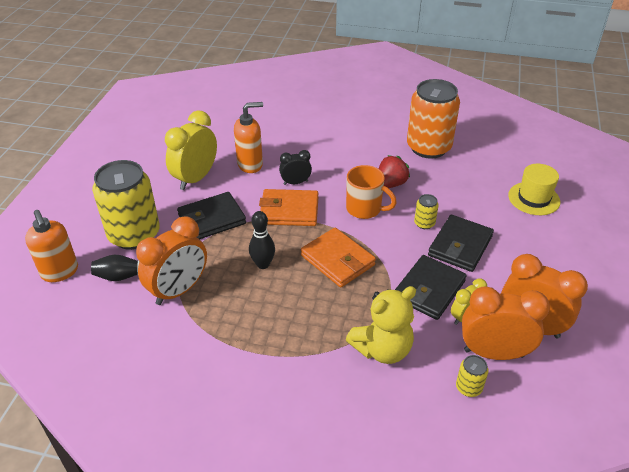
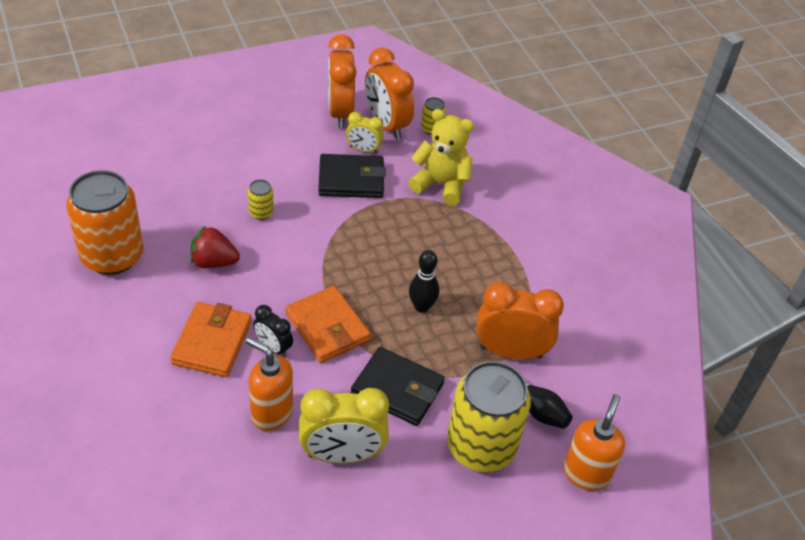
camera: 130 degrees left, 5 degrees up
orange wallet [301,228,376,288] -> orange wallet moved to [170,302,252,377]
orange mug [346,165,397,219] -> none
black wallet [428,215,494,272] -> none
yellow hat [508,164,560,215] -> none

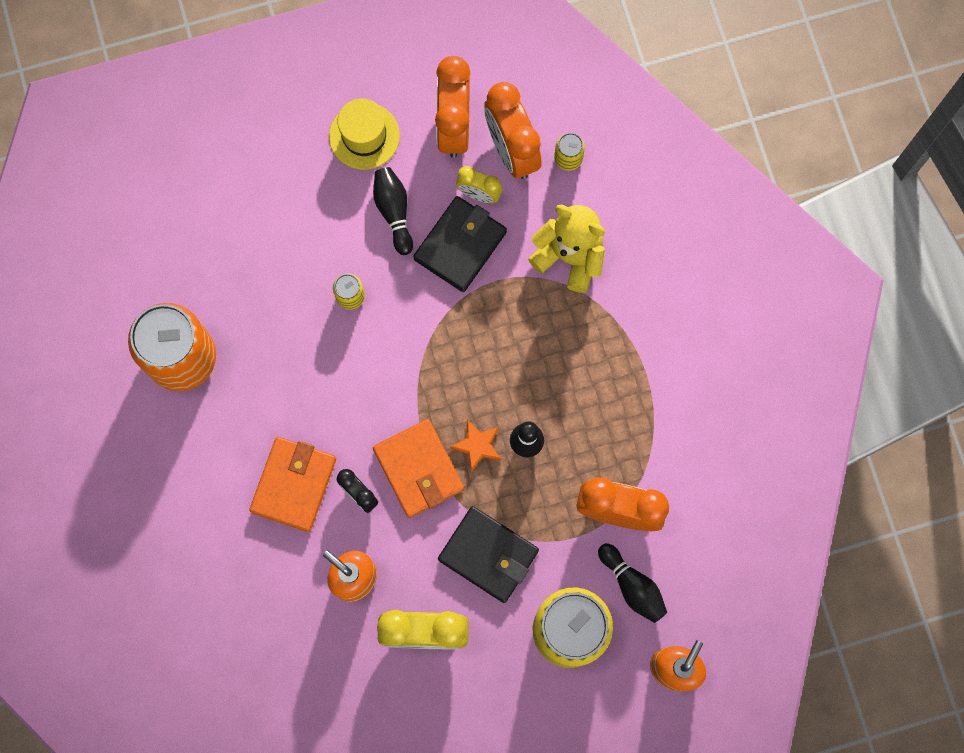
camera: 10 degrees right, 30 degrees up
red strawberry [190,226,240,268] -> none
black wallet [318,154,386,198] -> black wallet turned 60 degrees counterclockwise [413,196,507,292]
none -> yellow hat [329,99,400,170]
none -> black bowling pin [373,167,413,255]
none -> orange star [450,420,501,472]

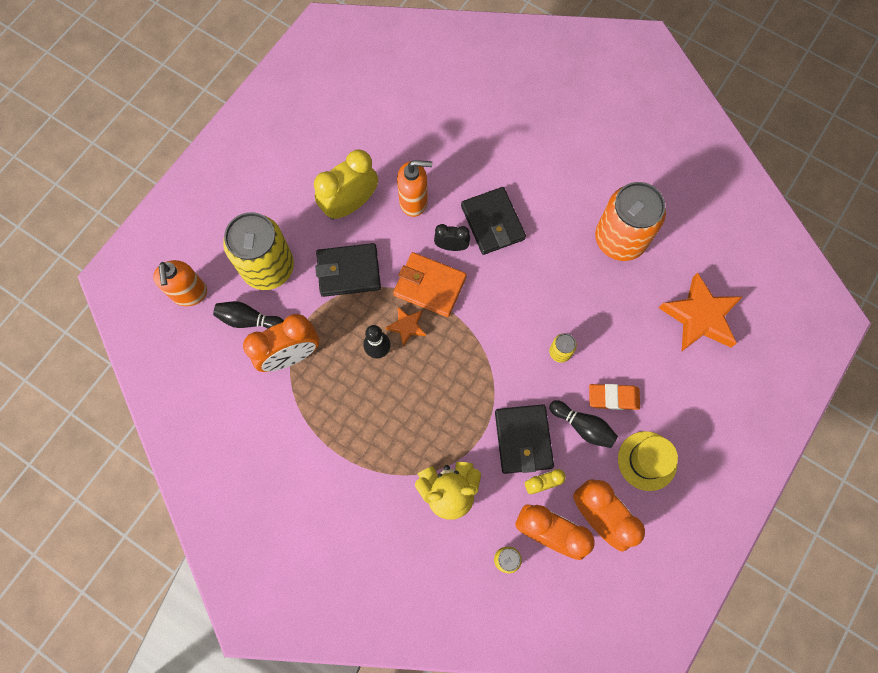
camera: 140 degrees right, 5 degrees down
orange wallet [249,437,336,532] -> black wallet [461,187,526,255]
none -> orange eraser [589,384,640,410]
none -> orange star [659,272,742,351]

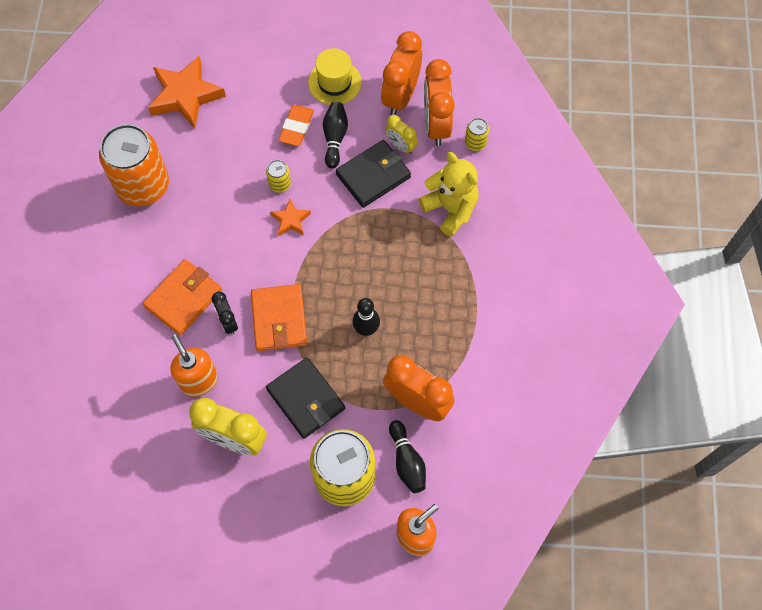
camera: 120 degrees left, 5 degrees down
orange star [386,307,426,347] -> orange star moved to [270,199,311,236]
black wallet [461,187,526,255] -> orange wallet [143,259,222,335]
orange eraser [589,384,640,410] -> orange eraser turned 45 degrees clockwise [279,105,314,146]

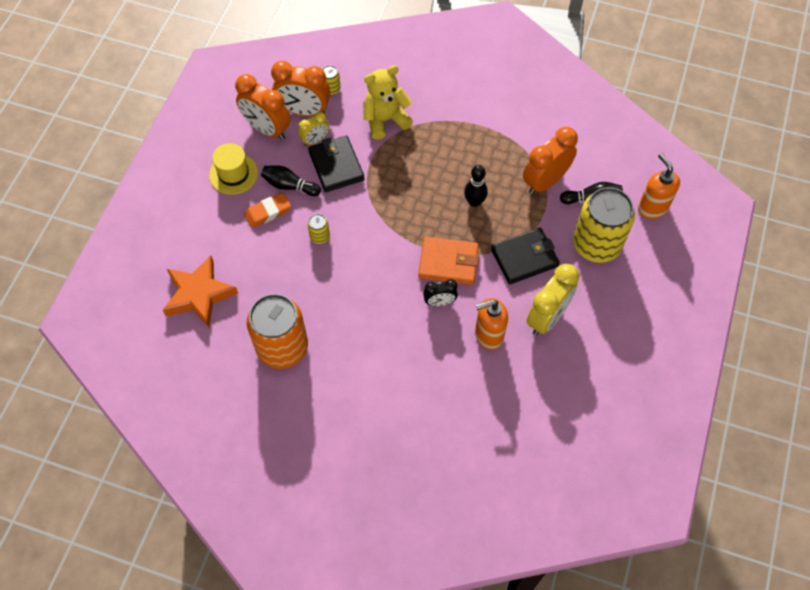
camera: 75 degrees left, 5 degrees down
orange wallet [143,259,222,335] -> none
orange star [270,199,311,236] -> none
orange eraser [279,105,314,146] -> orange eraser turned 60 degrees counterclockwise [244,193,291,228]

